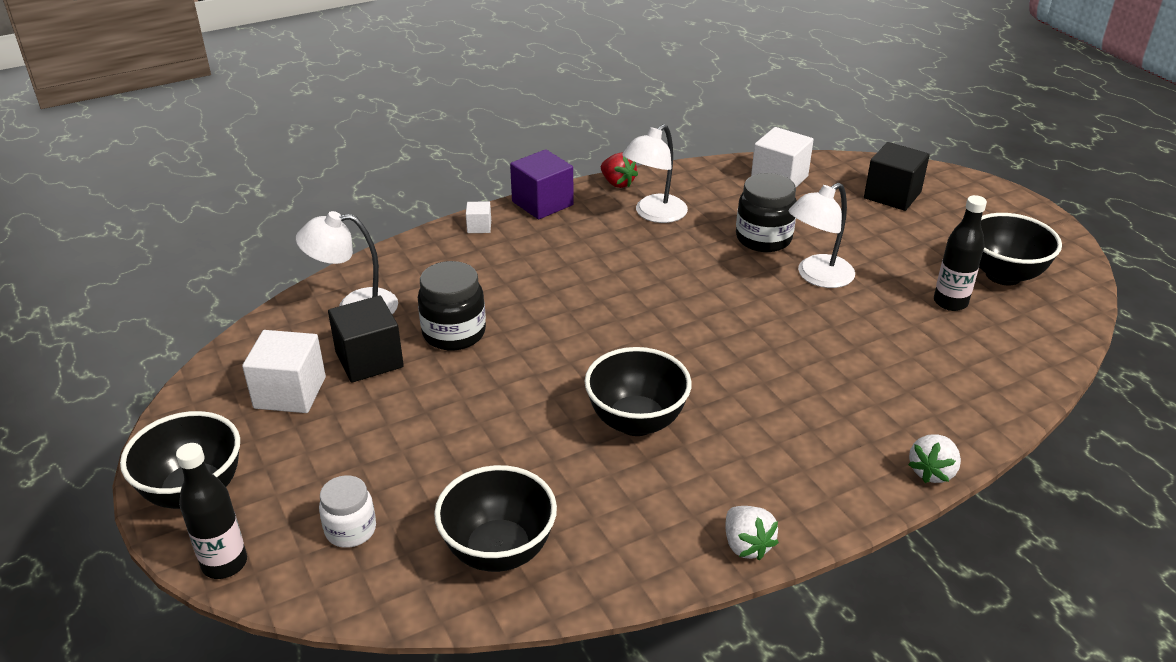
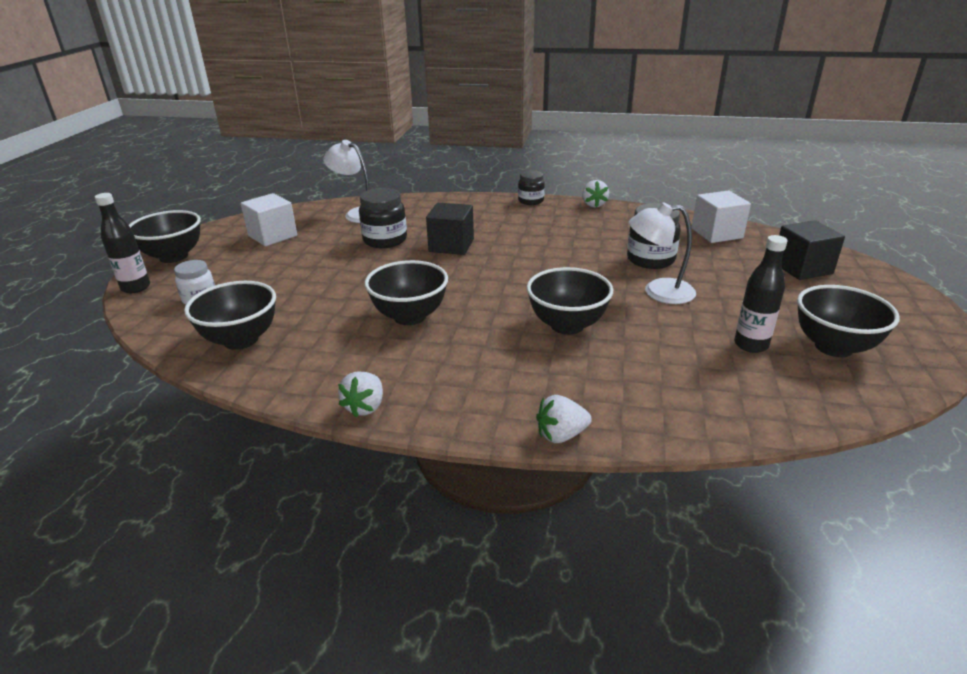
camera: 40 degrees right, 5 degrees down
black cube [328,295,404,382] -> black cube moved to [426,203,474,255]
white cube [466,201,491,233] -> none
purple cube [510,149,574,220] -> black jar [518,170,545,205]
red strawberry [601,152,638,188] -> white strawberry [582,180,609,208]
white lamp [622,124,688,223] -> none
none -> black bowl [527,267,613,335]

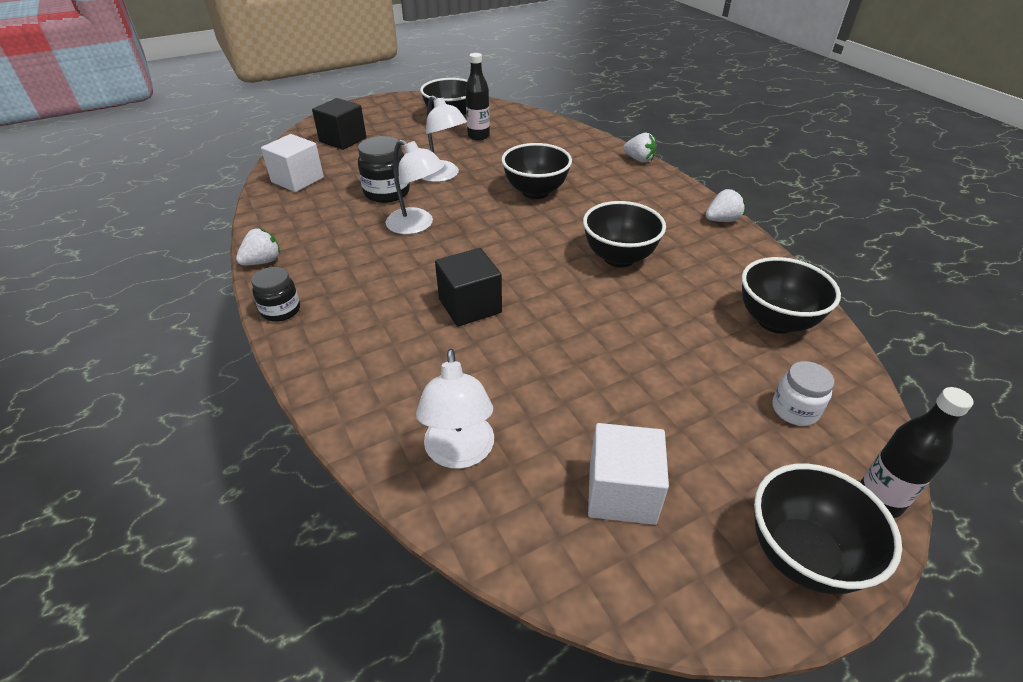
camera: 130 degrees left, 10 degrees up
black jar [359,188,407,248] -> none
none -> white lamp [385,140,444,234]

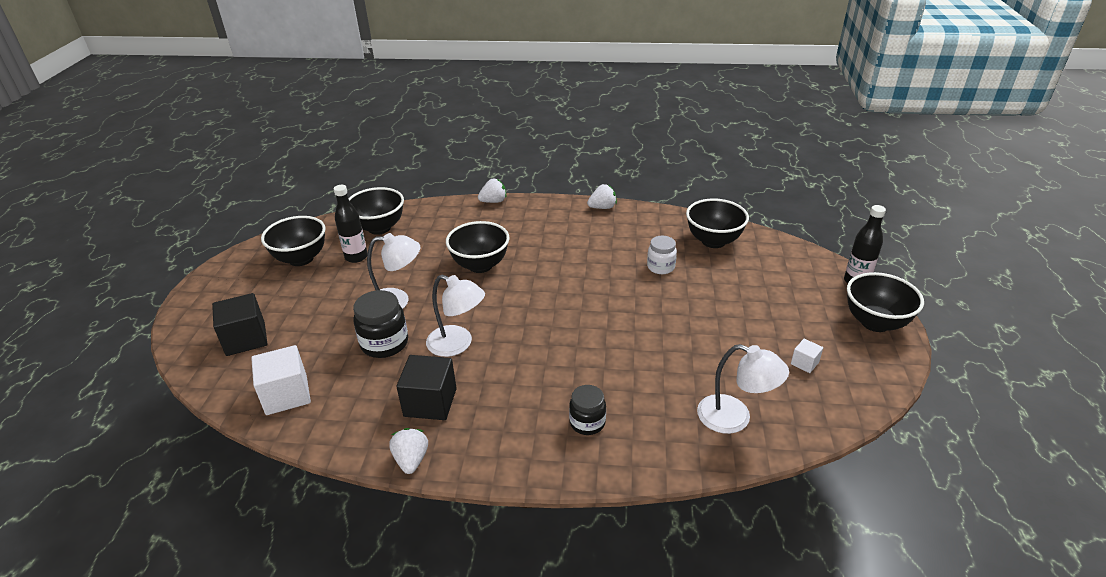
camera: 55 degrees left, 5 degrees down
black jar [251,267,300,322] -> black jar moved to [569,385,606,435]
white lamp [385,140,444,234] -> white lamp turned 45 degrees clockwise [426,275,485,357]
black cube [435,248,502,327] -> black cube moved to [396,355,457,420]
black bowl [583,201,666,267] -> black bowl moved to [348,187,404,235]
white cube [588,423,669,525] -> white cube [791,339,823,373], size x0.50
white strawberry [706,189,745,222] -> white strawberry turned 60 degrees clockwise [587,184,617,209]
white jar [772,361,834,426] -> white jar moved to [647,236,677,274]

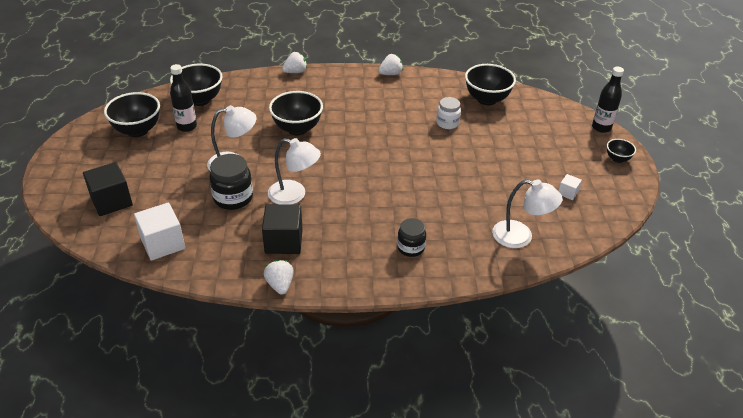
camera: 10 degrees left, 5 degrees up
black bowl [847,272,924,332] -> black bowl [607,139,636,163], size x0.52

